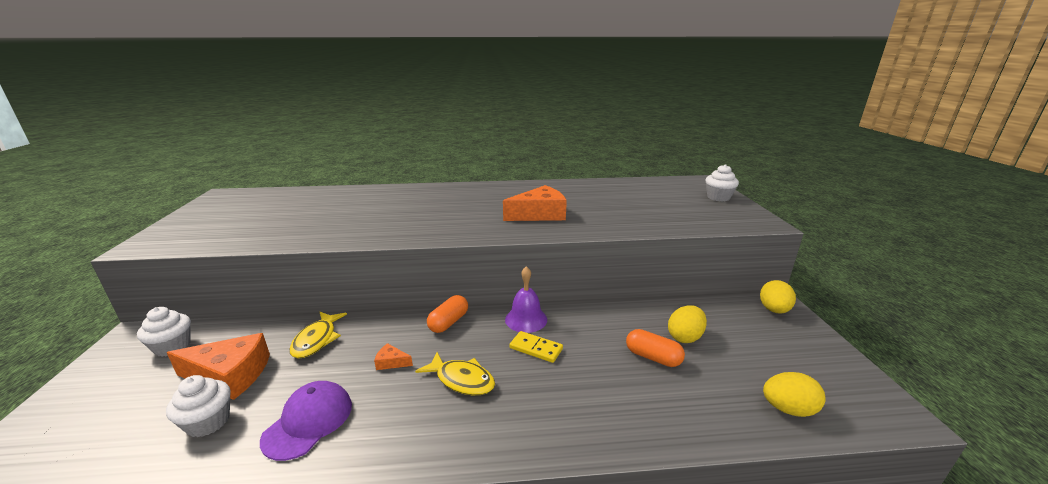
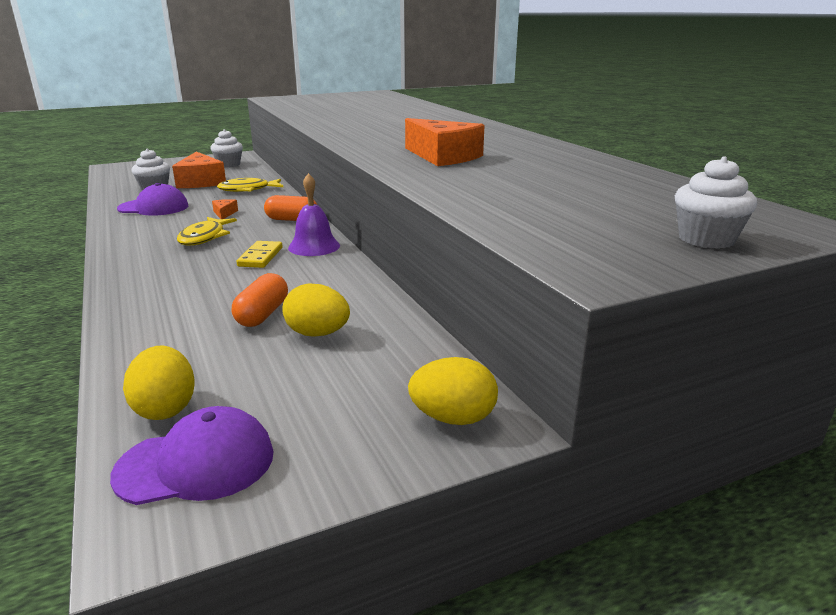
camera: 70 degrees right, 0 degrees up
none -> purple cap [110,406,273,505]

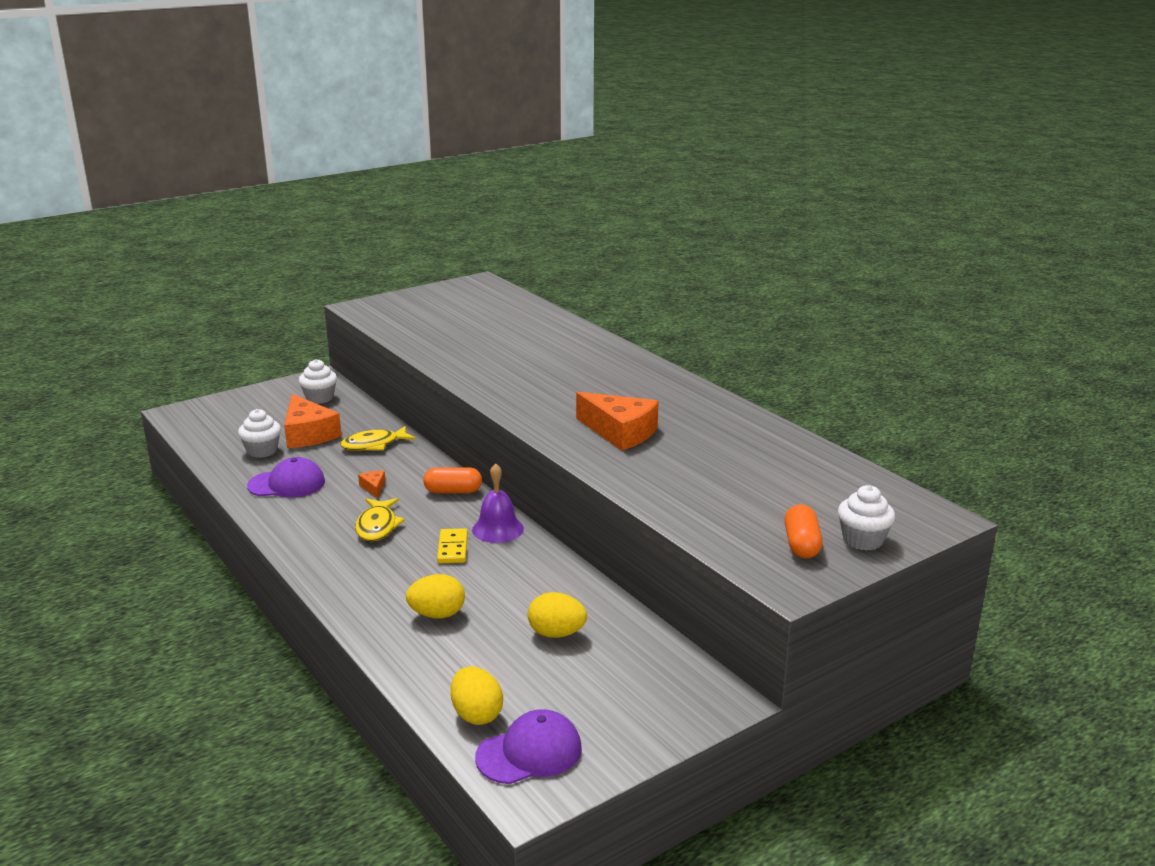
camera: 10 degrees left, 0 degrees up
orange capsule [232,273,288,327] -> orange capsule moved to [785,504,822,559]
yellow egg [408,357,498,425] -> yellow egg moved to [406,574,465,618]

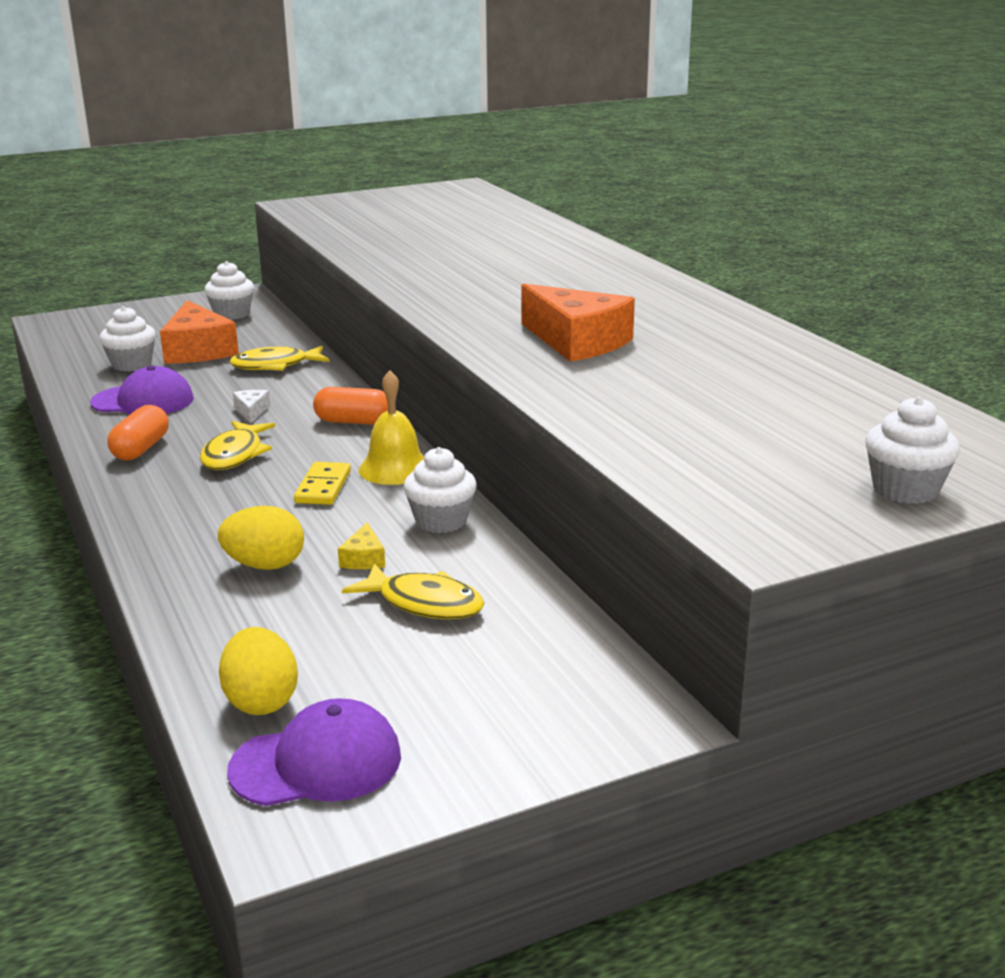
camera: 10 degrees right, 0 degrees up
orange cheese [358,471,385,498] -> white cheese [233,390,270,423]
purple bell [472,463,524,543] -> yellow bell [358,370,424,485]
yellow egg [528,592,587,638] -> yellow fish [342,563,484,619]
orange capsule [785,504,822,559] -> orange capsule moved to [107,405,169,460]
none -> yellow cheese [338,522,385,569]
none -> white cupcake [404,447,477,533]

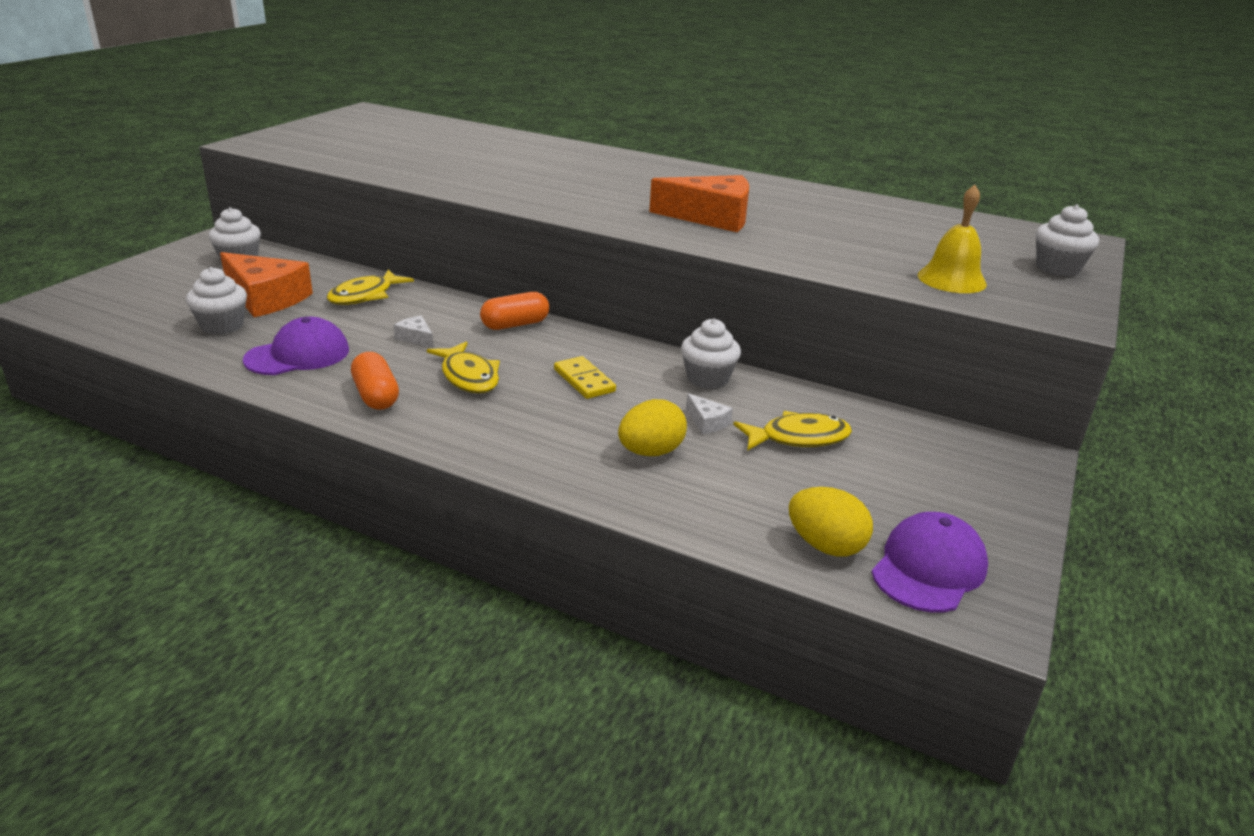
camera: 40 degrees left, 5 degrees up
yellow cheese [338,522,385,569] -> white cheese [686,393,733,434]
yellow bell [358,370,424,485] -> yellow bell moved to [917,185,987,293]

